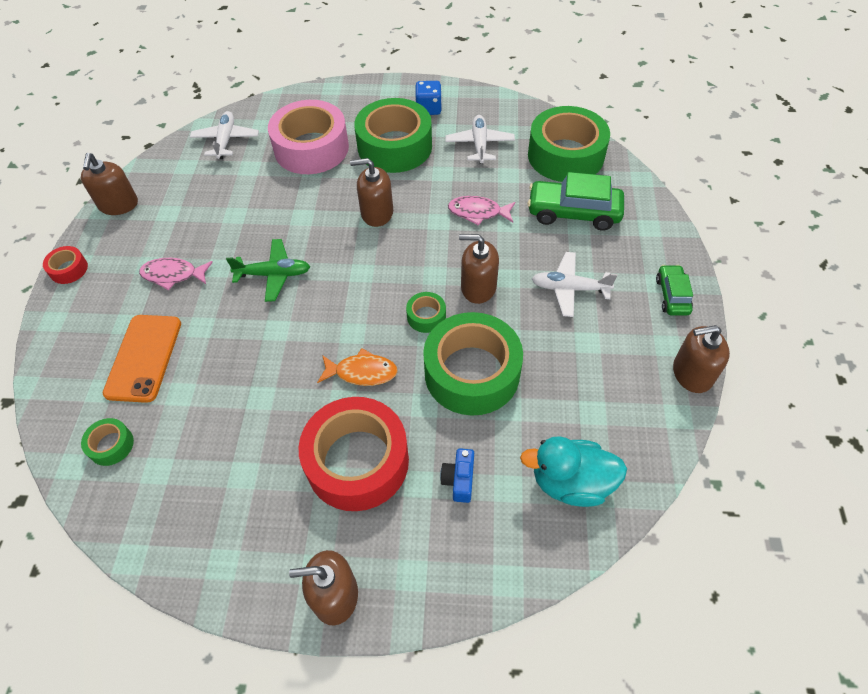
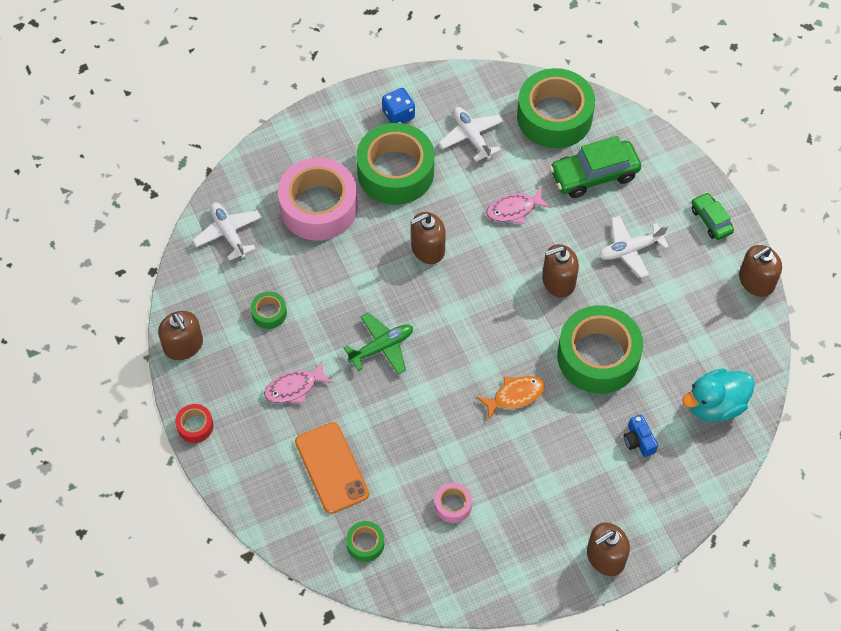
camera: 30 degrees left, 5 degrees up
red tape [299,397,409,511] -> none
green tape [406,292,446,333] -> green tape moved to [251,292,287,329]
none -> pink tape [435,483,472,523]

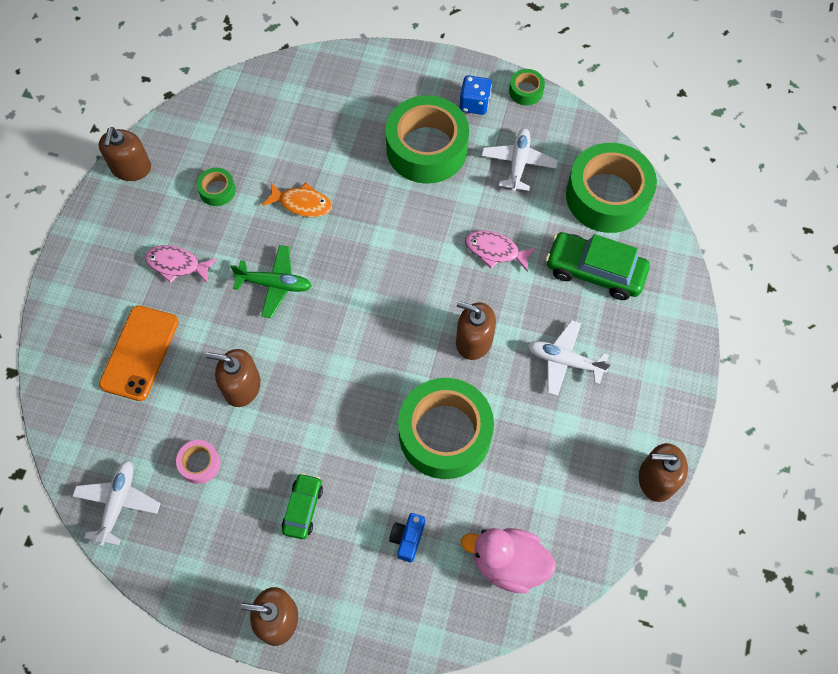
camera: 40 degrees right, 5 degrees up
red tape [175,404,214,443] -> none
white plane [193,202,262,261] -> white plane moved to [72,460,161,546]
pink tape [278,157,358,241] -> none
green tape [346,521,384,562] -> green tape moved to [509,69,545,106]
brown soap dispenser [411,212,446,264] -> brown soap dispenser moved to [206,349,261,407]
orange fish [477,376,545,420] -> orange fish moved to [262,183,332,217]
turquoise duck [682,368,755,421] -> pink duck [461,528,556,593]
green car [691,192,734,240] -> green car moved to [282,473,323,539]

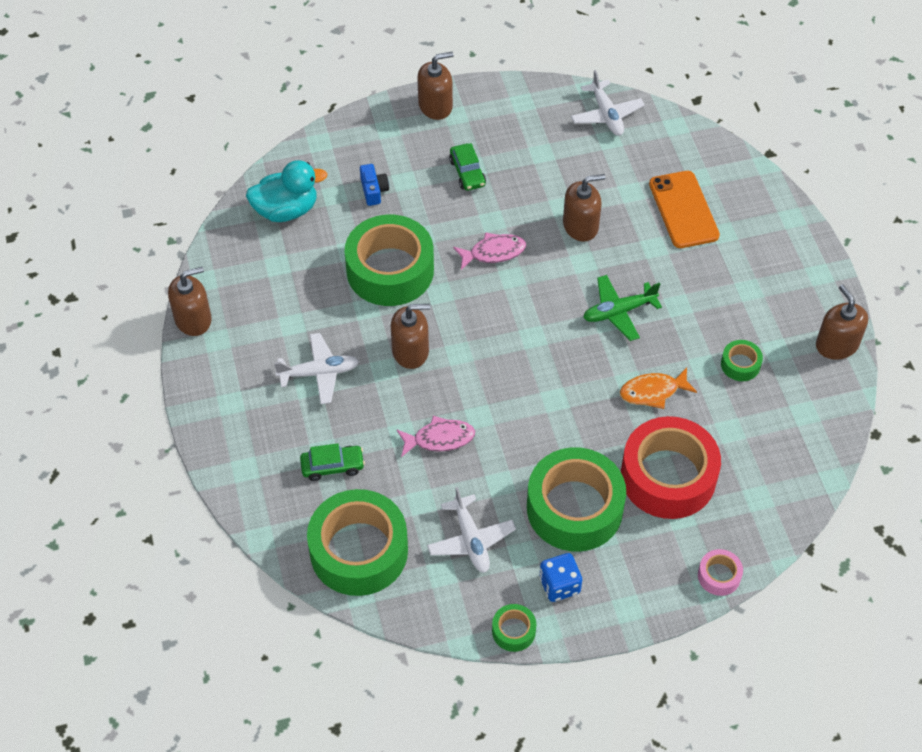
camera: 150 degrees right, 10 degrees down
pink fish [145,245,217,284] -> pink fish moved to [453,232,526,270]
pink tape [176,440,220,484] -> pink tape moved to [698,549,743,596]
pink duck [461,528,556,593] -> turquoise duck [246,160,328,222]
green car [545,232,650,300] -> green car [300,443,365,481], size x0.58
none -> red tape [621,416,721,519]

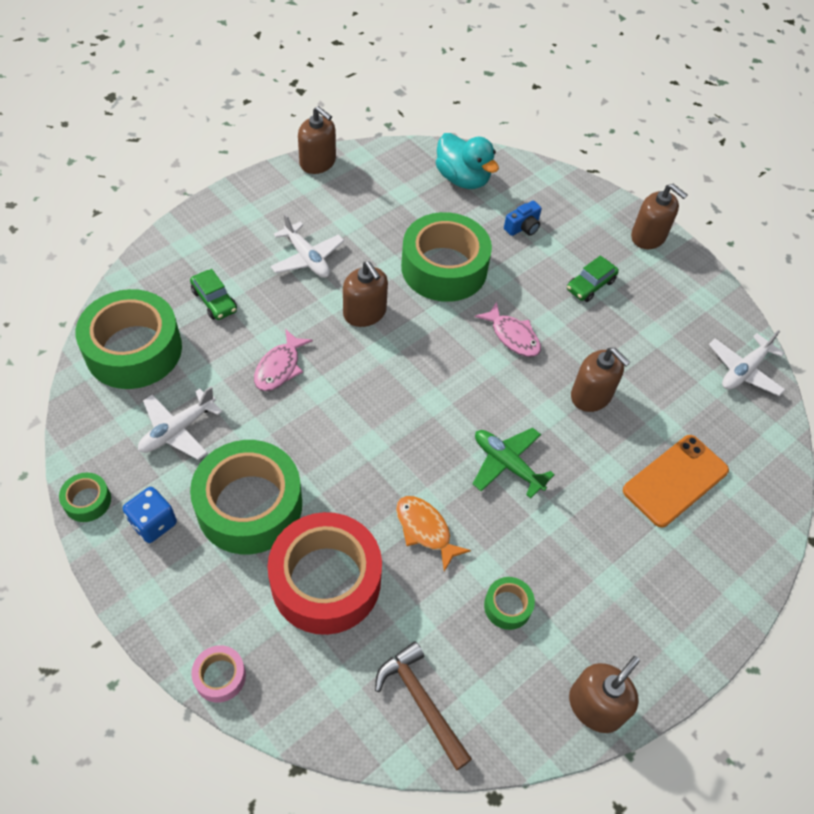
camera: 60 degrees right, 0 degrees up
pink fish [397,416,475,457] -> pink fish turned 60 degrees clockwise [254,329,313,391]
none -> brown hammer [375,641,472,770]

